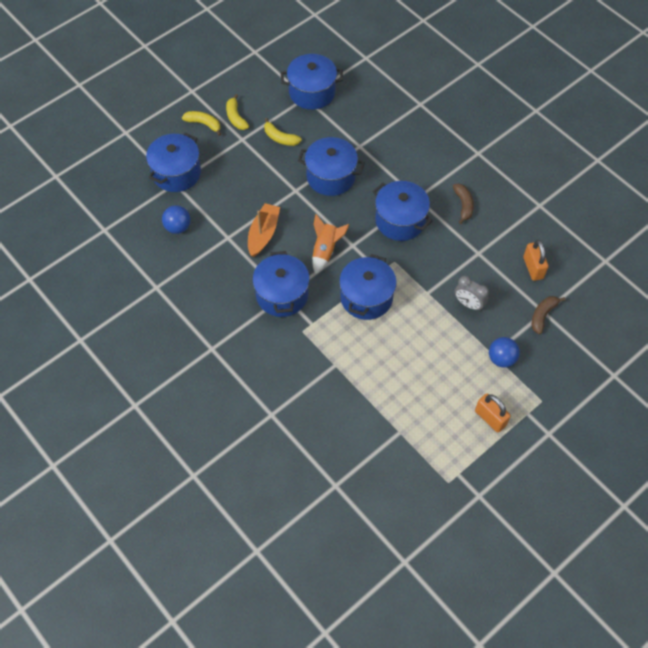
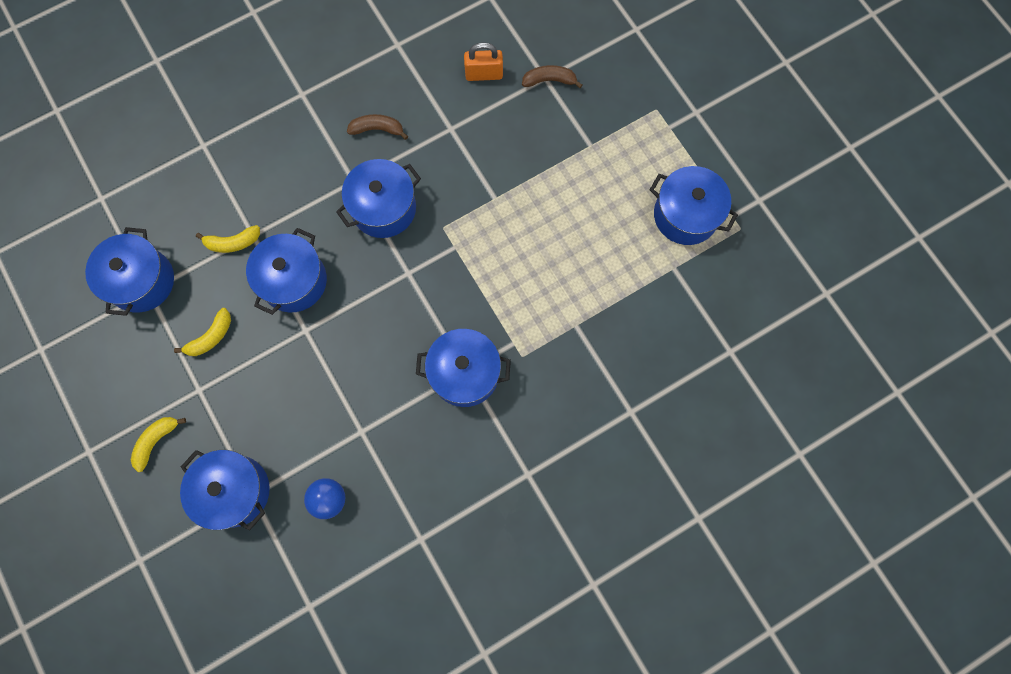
camera: 80 degrees left, 15 degrees up
yellow banana [226,94,249,130] -> yellow banana moved to [196,225,260,253]
orange boat [248,203,280,257] -> none
orange rocket [312,214,350,274] -> none
blue pot [339,254,396,320] -> blue pot moved to [650,166,738,245]
grey clock [454,276,489,311] -> none
orange padlock [475,393,511,433] -> none
blue ball [489,337,520,368] -> none
brown banana [532,296,566,334] -> brown banana turned 135 degrees clockwise [522,65,582,88]

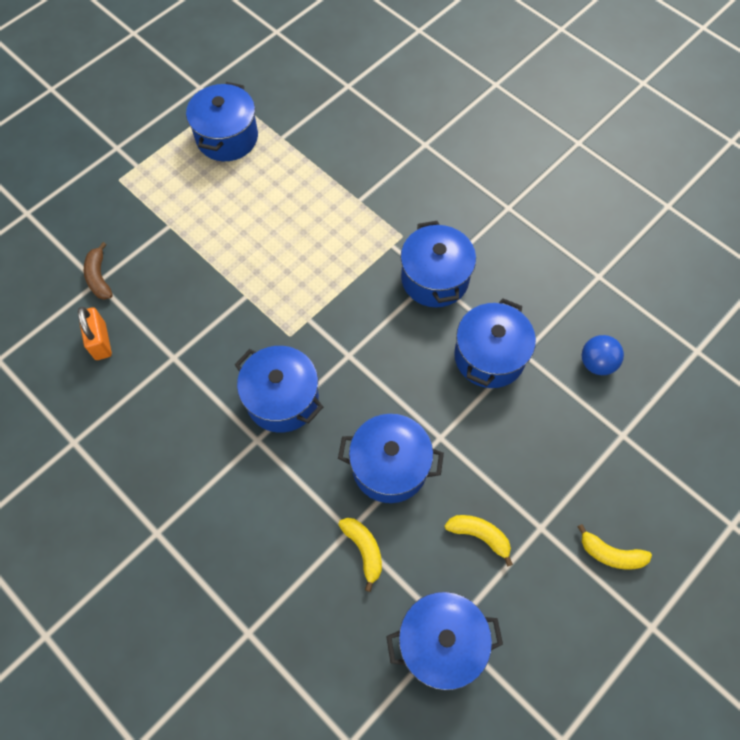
camera: 105 degrees left, 10 degrees down
blue pot [180,450,270,530] -> blue pot moved to [454,298,536,388]
brown banana [347,114,408,140] -> none

